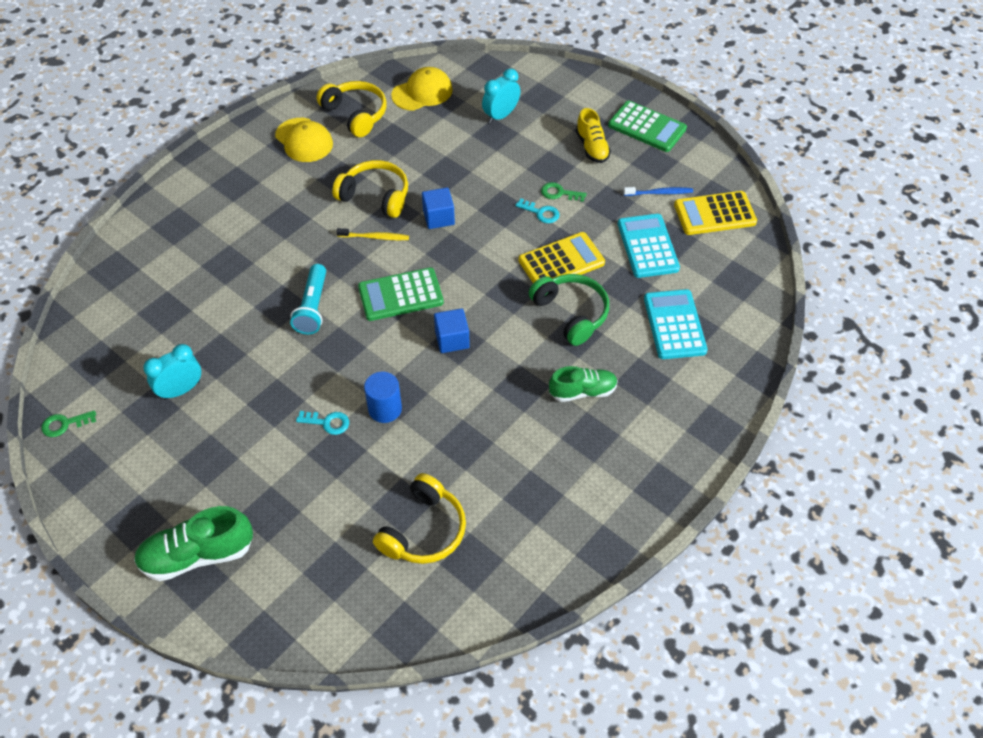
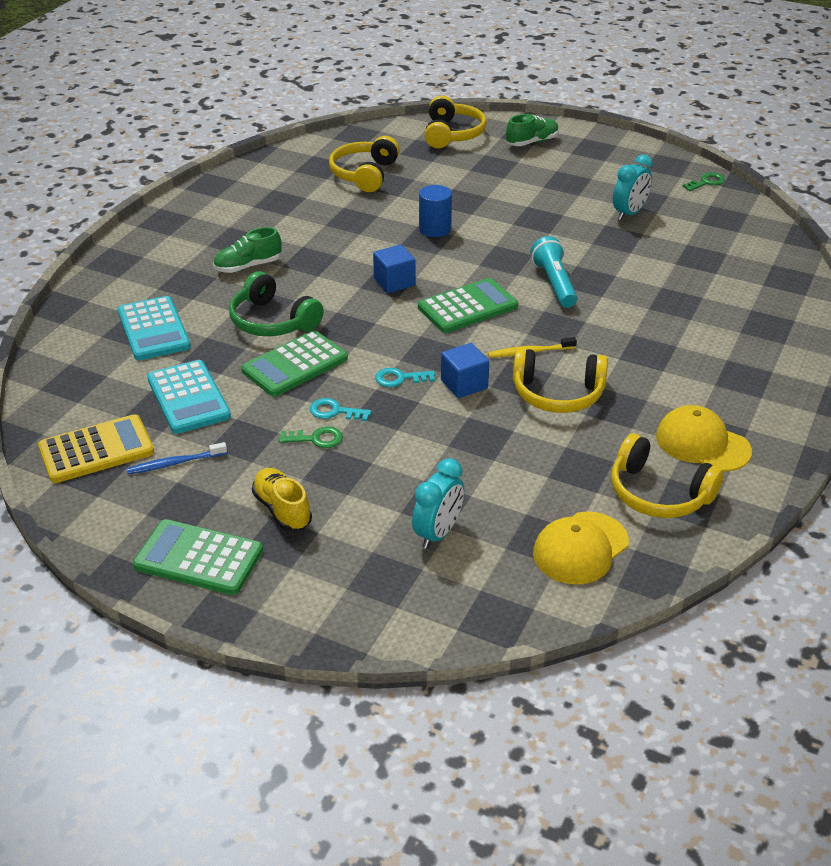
camera: 165 degrees right, 15 degrees down
green shoe [134,506,253,581] -> green shoe [506,114,559,146], size x0.66
turquoise key [296,411,349,435] -> turquoise key moved to [375,368,435,387]
yellow calculator [519,232,605,283] -> green calculator [241,330,348,397]
none -> yellow headphones [425,96,487,148]

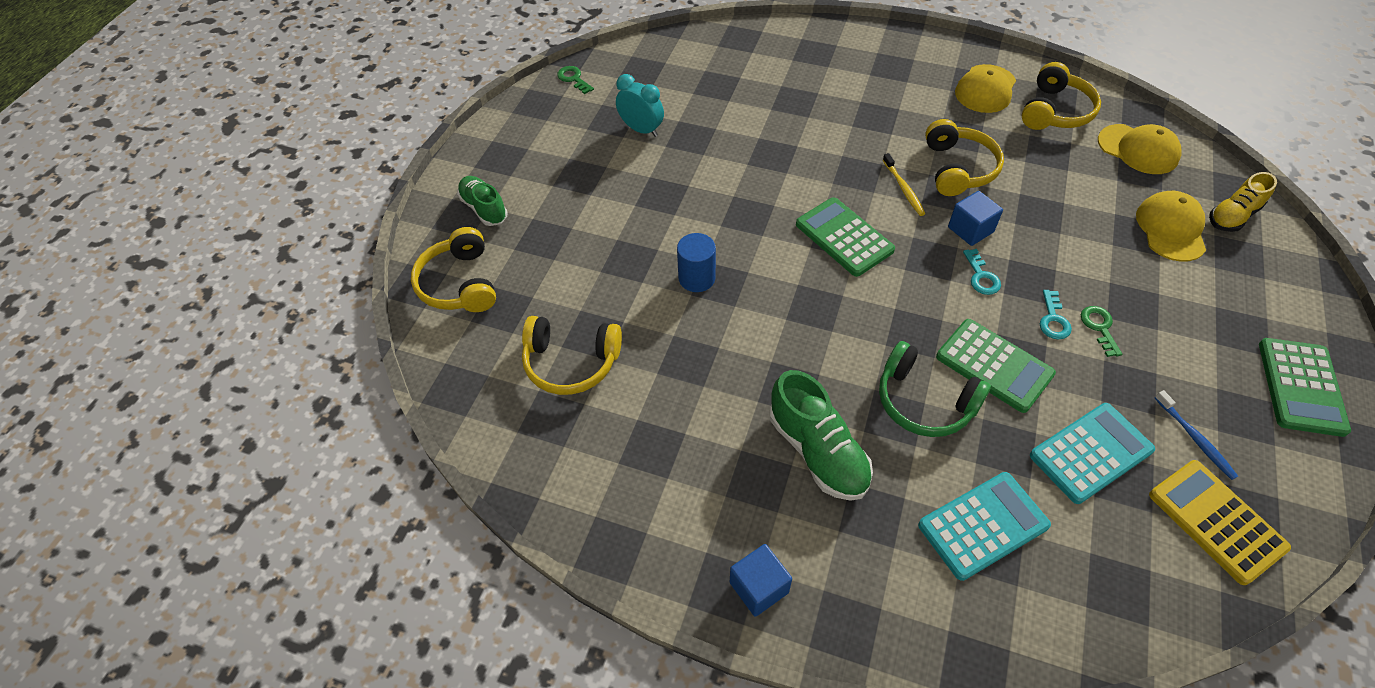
camera: 95 degrees left, 15 degrees up
green shoe [213,227,281,273] -> green shoe [770,370,873,501], size x1.51
green headphones [229,271,324,336] -> green headphones turned 90 degrees clockwise [879,341,991,437]
yellow shoe [252,468,312,531] -> yellow shoe moved to [1209,172,1277,232]
blue cube [373,245,415,293] -> blue cube moved to [730,544,792,617]
turquoise clock [412,458,464,549] -> yellow cap [1136,191,1206,262]
yellow headphones [425,96,487,148] -> yellow headphones turned 105 degrees counterclockwise [411,227,496,312]
turquoise flashlight [531,236,577,308] -> none

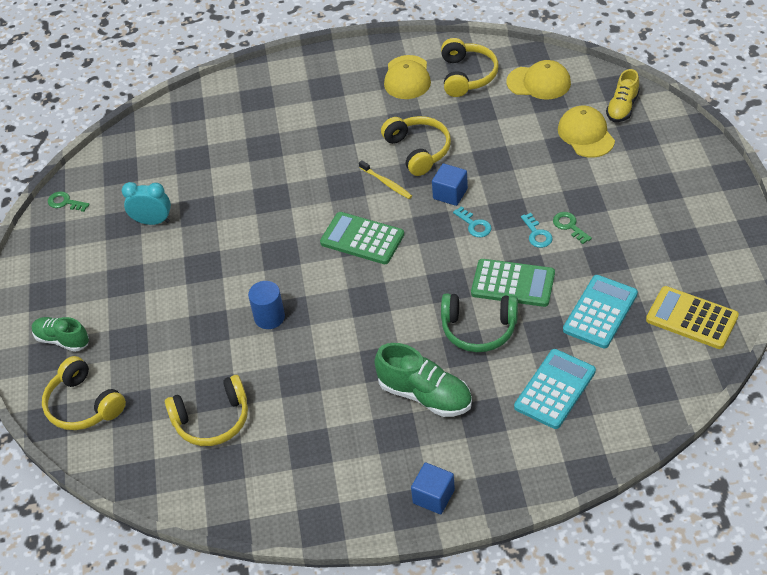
camera: 25 degrees left, 5 degrees down
blue toothbrush [1155,390,1238,480] -> none
green calculator [1259,338,1351,437] -> none

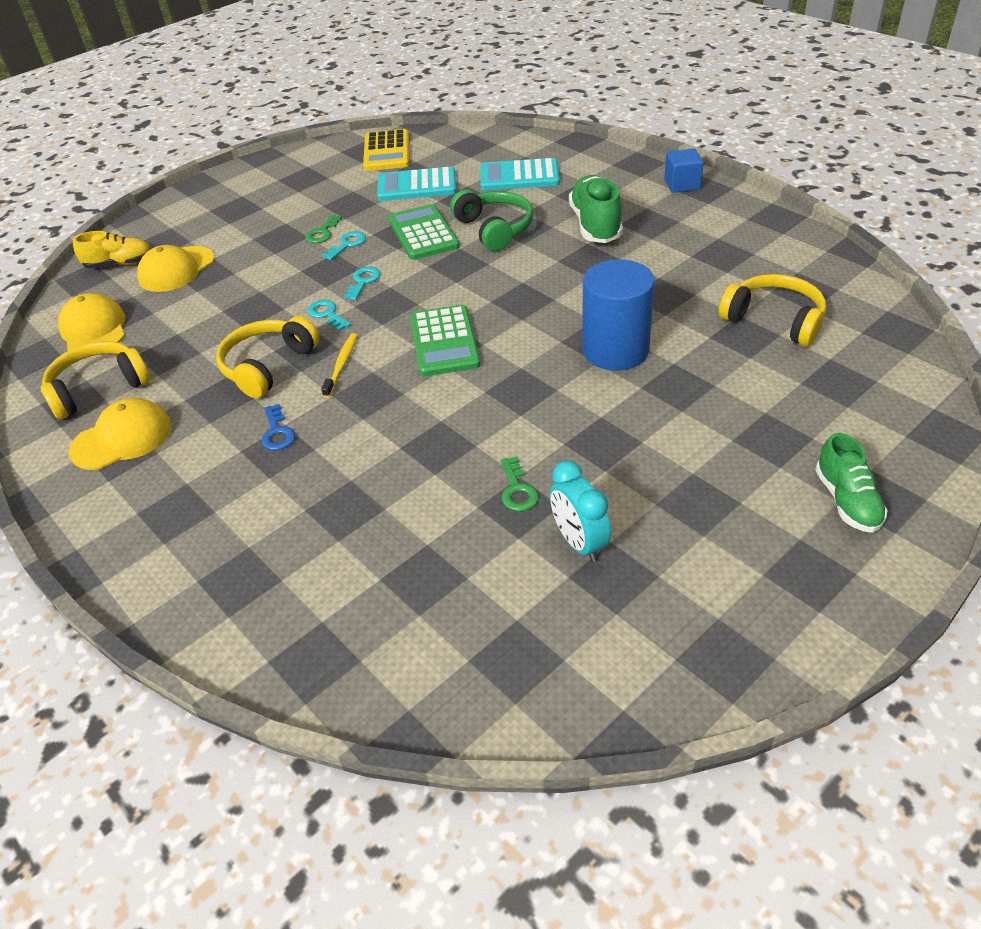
camera: 125 degrees left, 5 degrees down
yellow headphones [42,356,126,430] -> none
green key [48,191,90,212] -> green key moved to [501,457,539,512]
blue cylinder [248,281,285,329] -> blue cylinder [582,259,655,371], size x1.65
blue cube [432,163,468,206] -> turquoise key [307,300,351,331]
none -> blue key [261,404,296,450]

